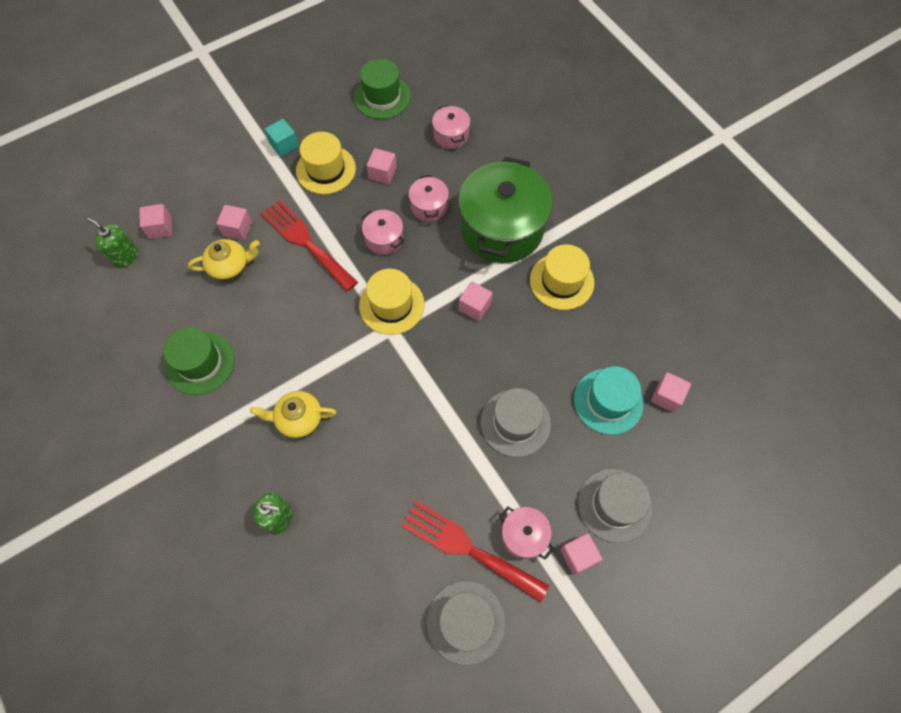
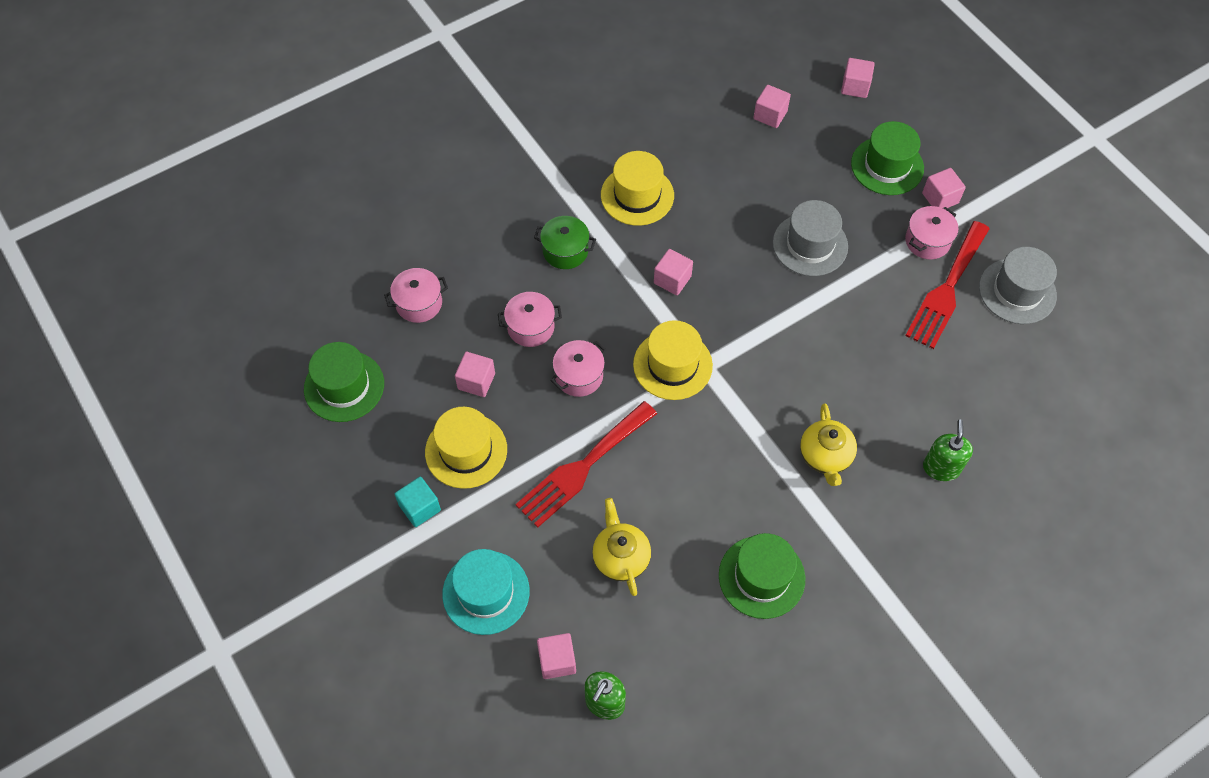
camera: 90 degrees left, 5 degrees down
pink cube [217,205,252,240] -> pink cube moved to [841,58,875,98]
green pot [458,157,553,263] -> green pot [534,216,596,269], size x0.45
turquoise hat [574,366,644,435] -> turquoise hat moved to [442,549,530,635]
grey hat [578,469,652,543] -> green hat [851,121,924,195]

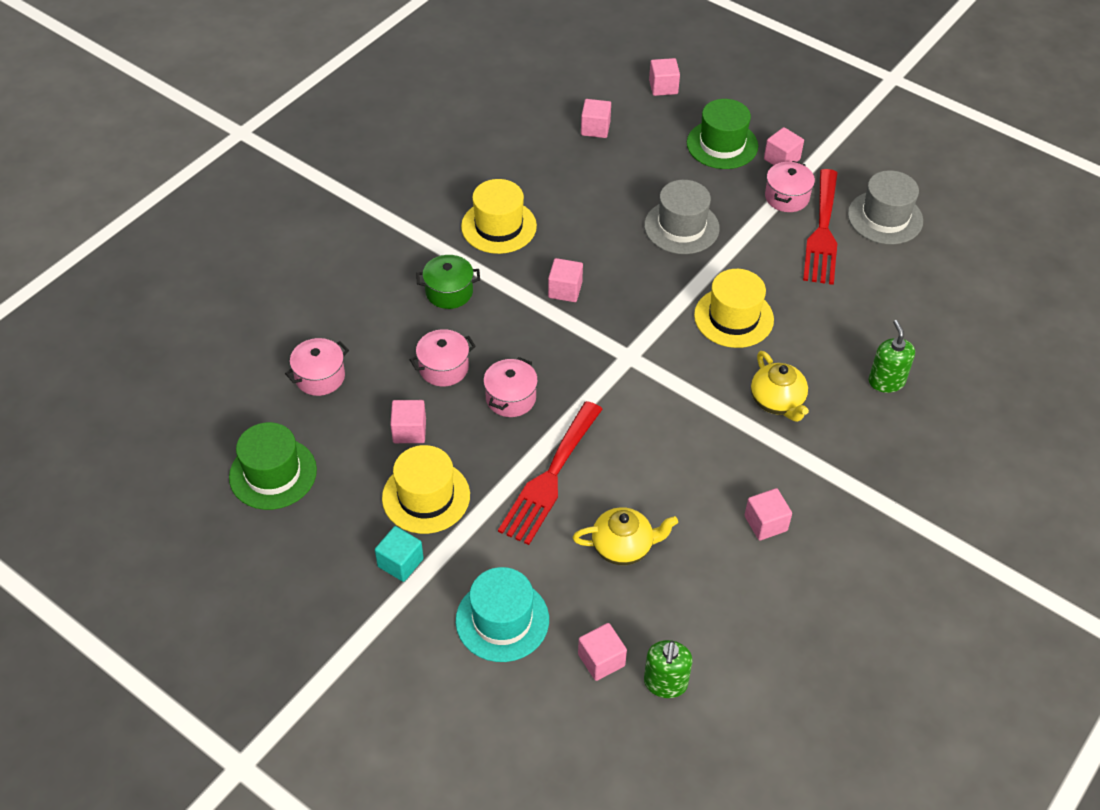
camera: 20 degrees left, 10 degrees down
yellow teapot [592,498,651,596] -> yellow teapot turned 120 degrees clockwise [573,507,678,565]
yellow hat [633,320,713,400] -> yellow hat moved to [694,269,774,348]
green hat [719,533,805,619] -> pink cube [745,488,792,541]

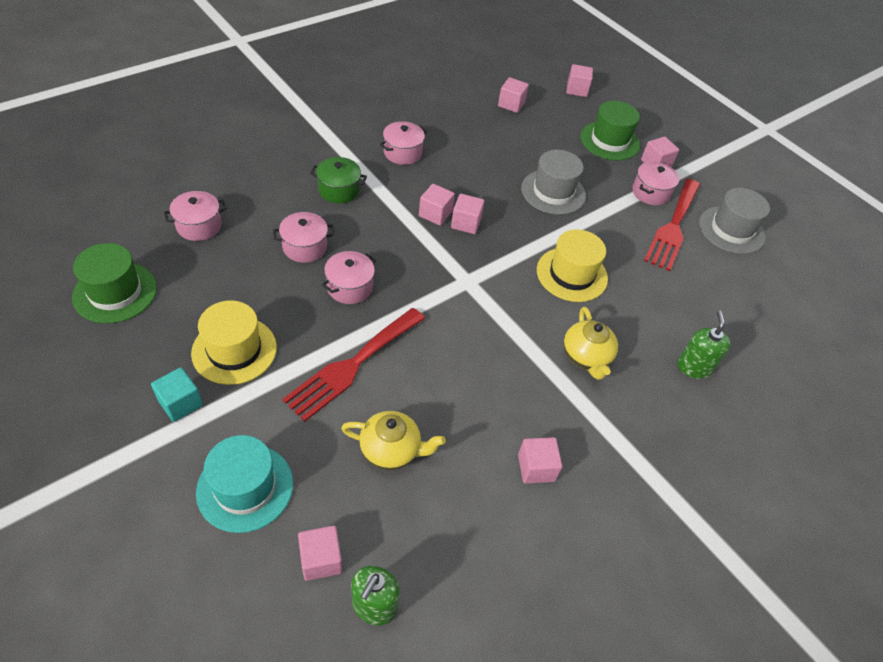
camera: 10 degrees right, 0 degrees up
pink cube [390,400,426,443] -> pink cube moved to [451,194,485,234]
yellow hat [461,179,537,254] -> pink pot [380,121,427,165]

